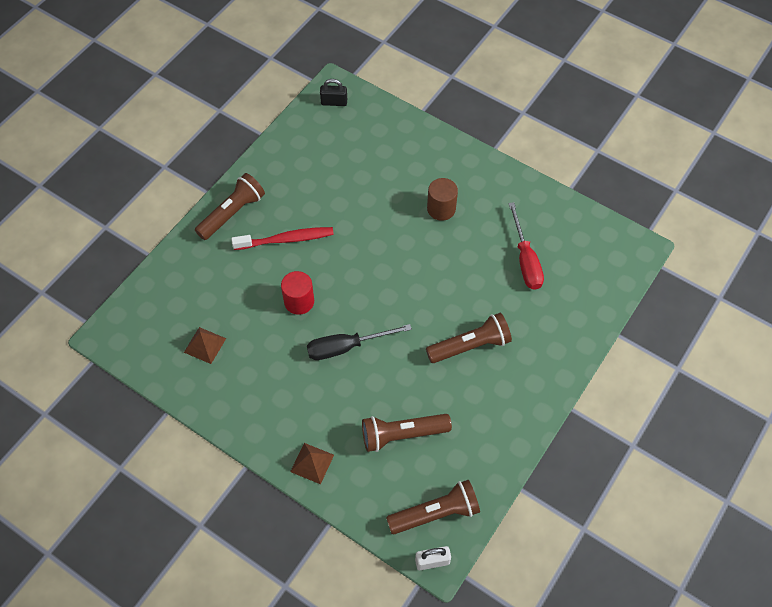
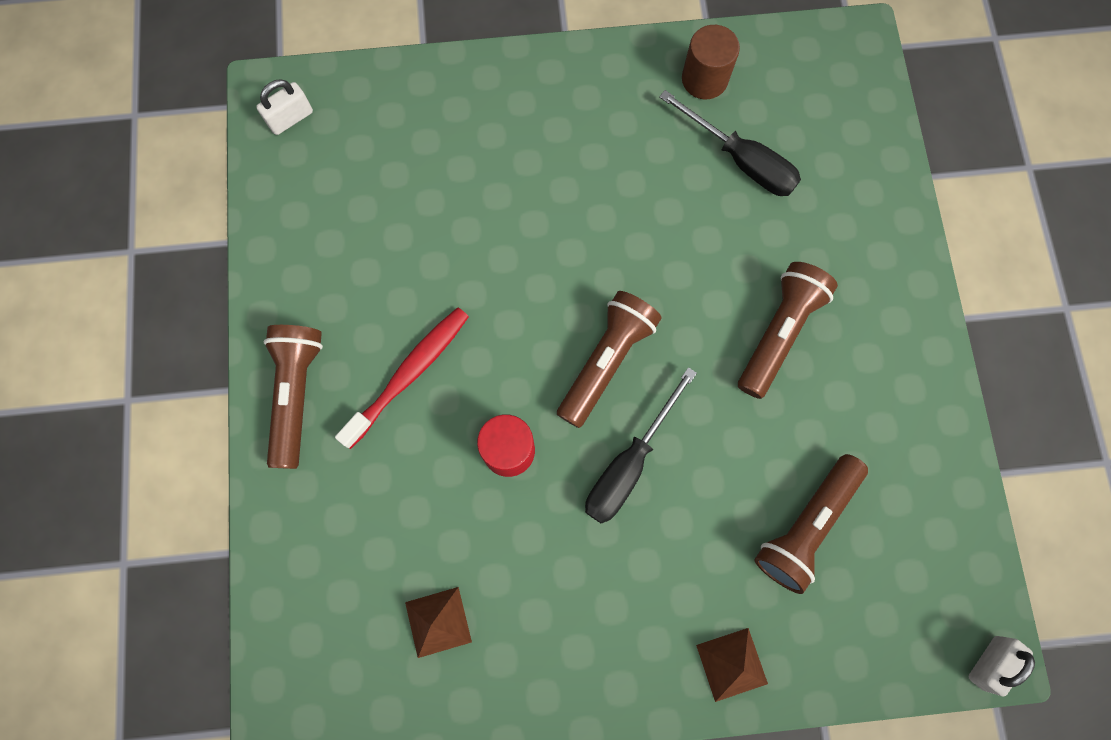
camera: 40 degrees left, 15 degrees up
black padlock [320,79,347,106] -> white padlock [256,79,313,135]
brown flashlight [386,480,480,534] -> brown flashlight moved to [557,291,662,428]
brown cylinder [427,178,458,221] -> brown cylinder moved to [682,25,740,99]
red screwdriver [508,202,544,290] -> black screwdriver [659,90,801,196]

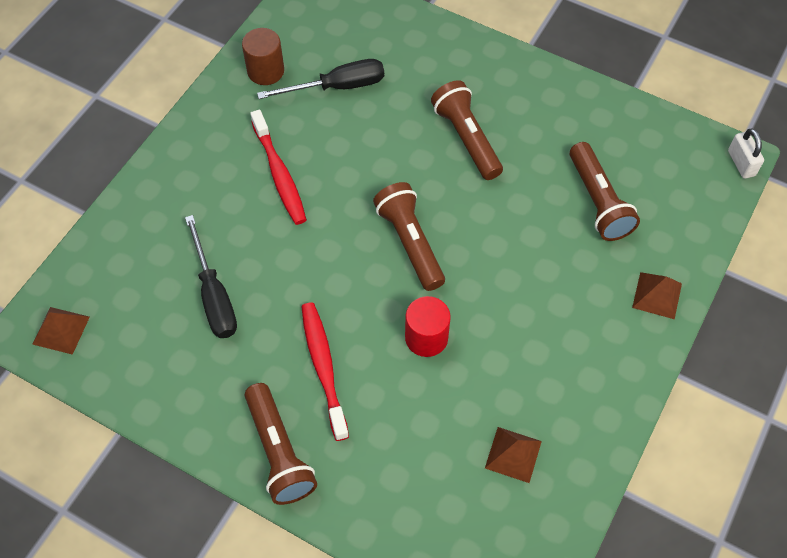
camera: 55 degrees left, 15 degrees down
white padlock [256,79,313,135] -> brown pyramid [32,307,90,355]
brown flashlight [264,325,323,469] -> brown flashlight turned 150 degrees counterclockwise [245,383,317,505]
black screwdriver [585,367,697,524] -> black screwdriver moved to [185,215,237,338]
none -> red toothbrush [250,110,307,225]

